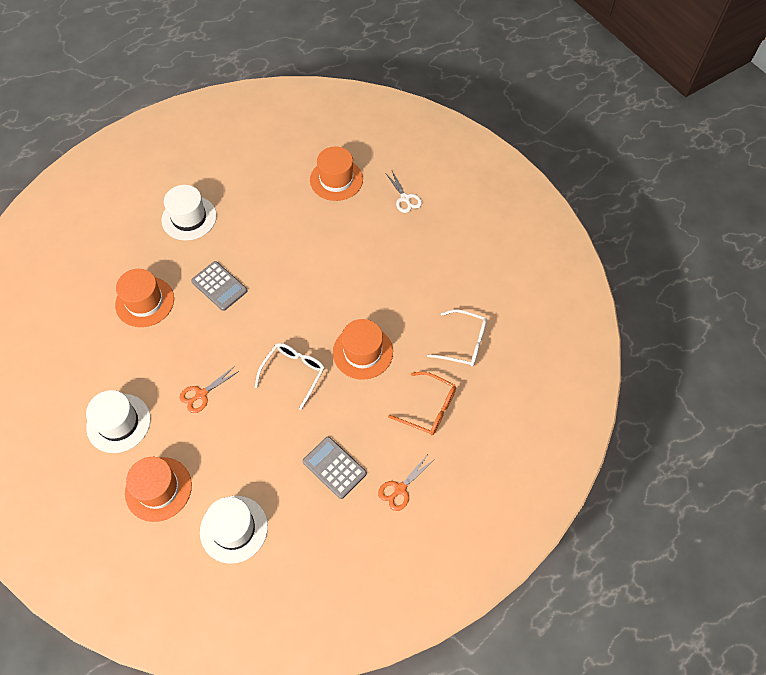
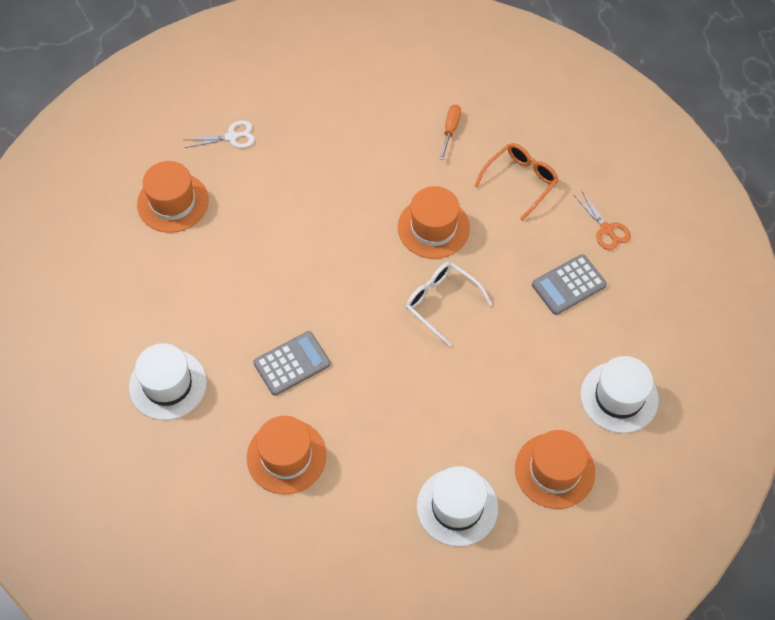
camera: 75 degrees left, 0 degrees up
orange scissors [179,366,239,413] -> none
white glasses [427,310,487,367] -> orange screwdriver [440,105,461,160]

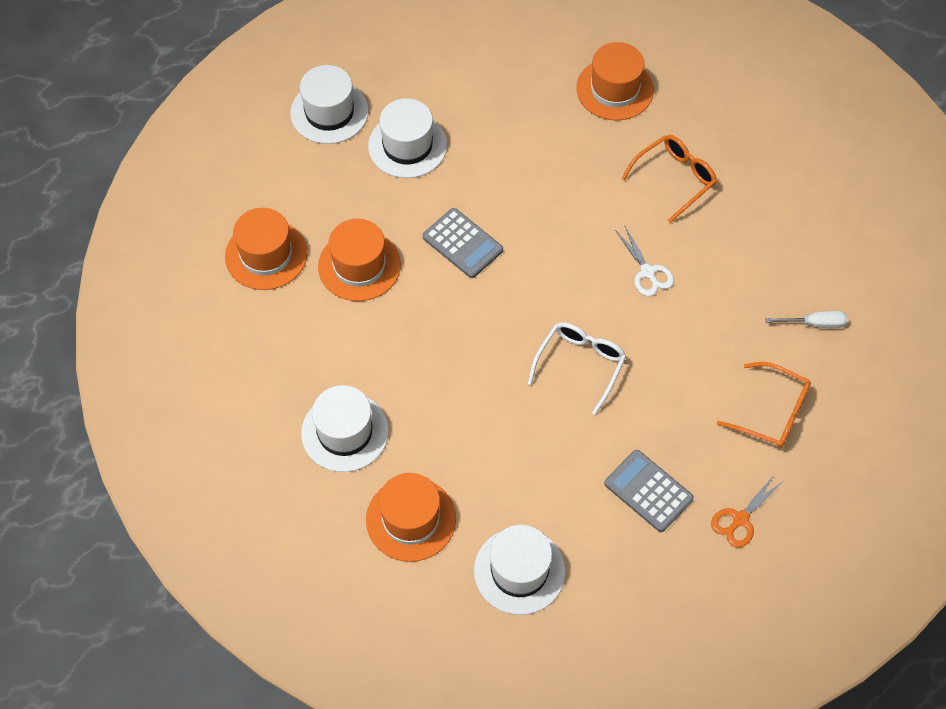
camera: 75 degrees right, 0 degrees up
white scissors [184,120,255,148] -> white scissors moved to [615,225,674,296]
orange hat [398,186,470,259] -> orange hat moved to [225,208,307,290]
orange screwdriver [440,105,461,160] -> white screwdriver [765,311,848,328]
none -> white hat [290,65,369,144]
none -> orange glasses [621,135,717,223]

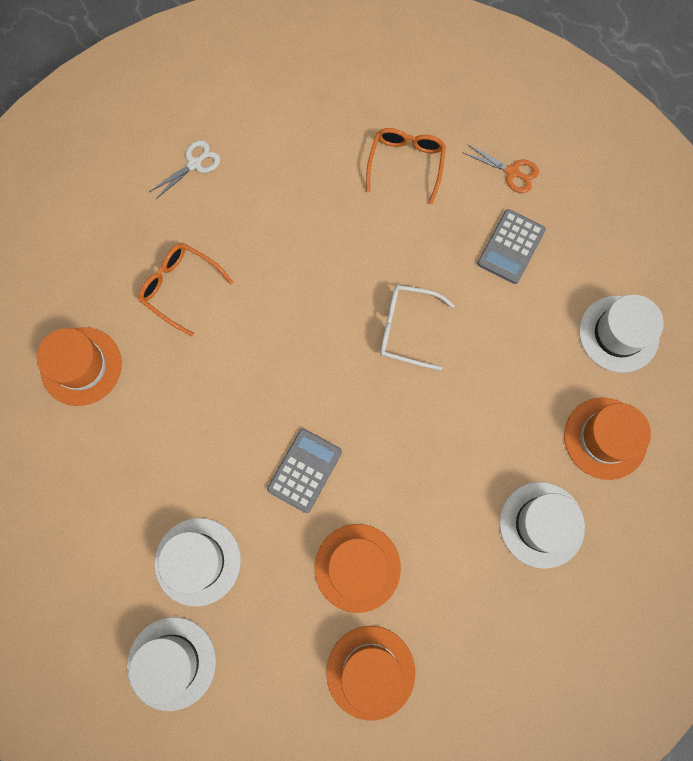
camera: 105 degrees left, 15 degrees up
white scissors [615,225,674,296] -> white scissors moved to [149,140,220,199]
white screwdriver [765,311,848,328] -> none

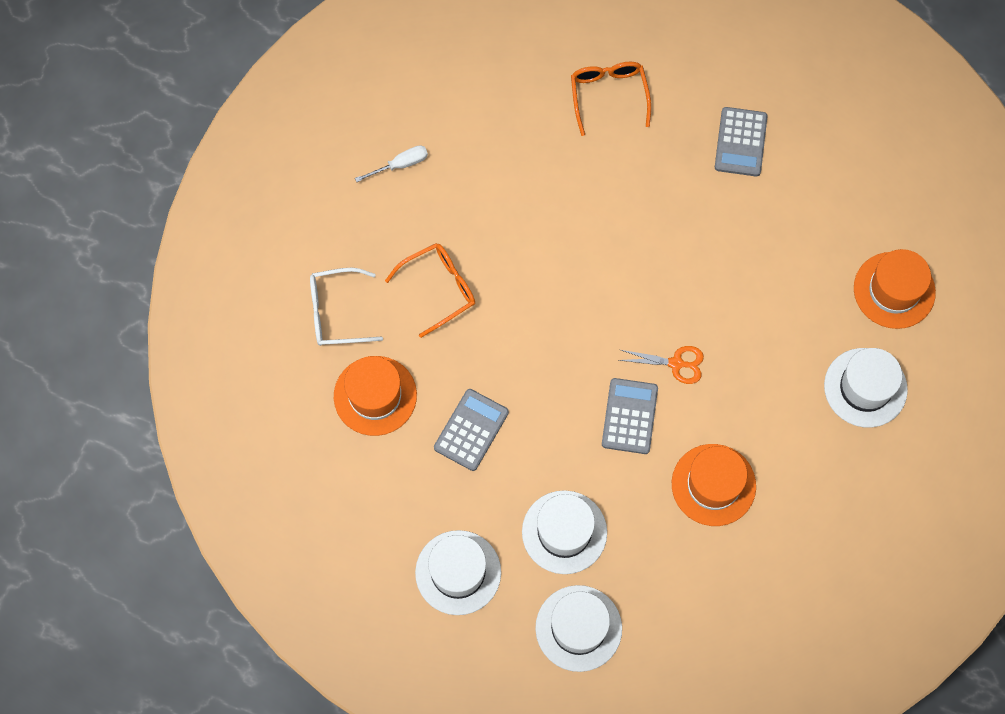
camera: 20 degrees left, 5 degrees down
orange glasses [139,243,233,336] -> orange glasses turned 135 degrees clockwise [385,243,475,338]
white scissors [149,140,220,199] -> white screwdriver [355,145,428,182]
orange hat [327,626,415,720] -> none
white glasses [380,285,455,370] -> white glasses moved to [310,268,383,346]
orange scissors [464,144,539,193] -> orange scissors moved to [619,346,704,384]
white hat [579,294,664,373] -> white hat moved to [415,530,501,615]
none -> grey calculator [434,389,509,471]

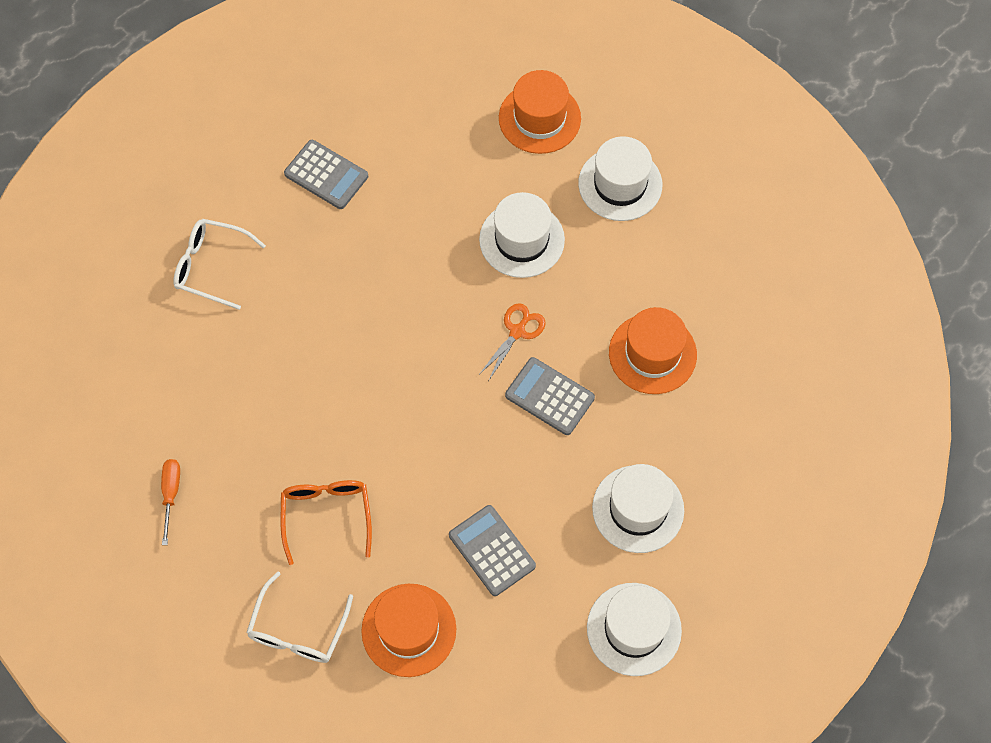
camera: 65 degrees left, 5 degrees down
white screwdriver [355,145,428,182] -> orange screwdriver [161,459,180,545]
white hat [535,585,622,672] -> white hat moved to [479,192,565,278]
orange glasses [571,62,651,136] -> white glasses [173,219,266,310]

